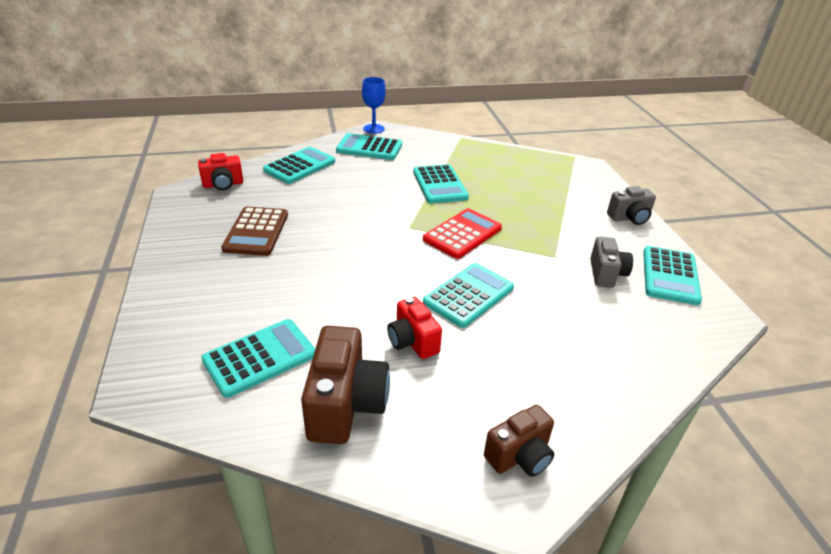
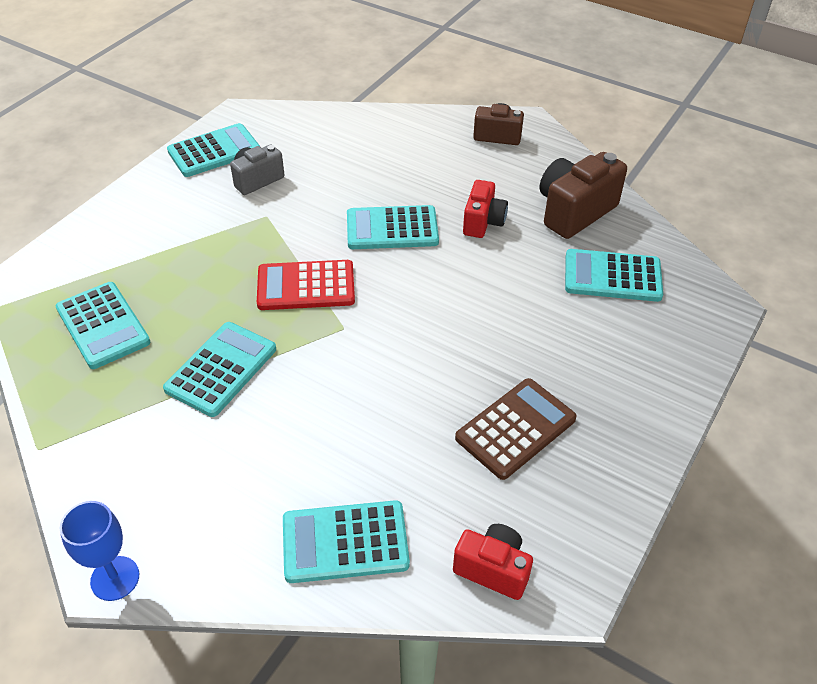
camera: 135 degrees left, 10 degrees up
turquoise calculator [336,133,402,160] -> turquoise calculator moved to [56,282,150,369]
grey camera [607,186,656,225] -> none

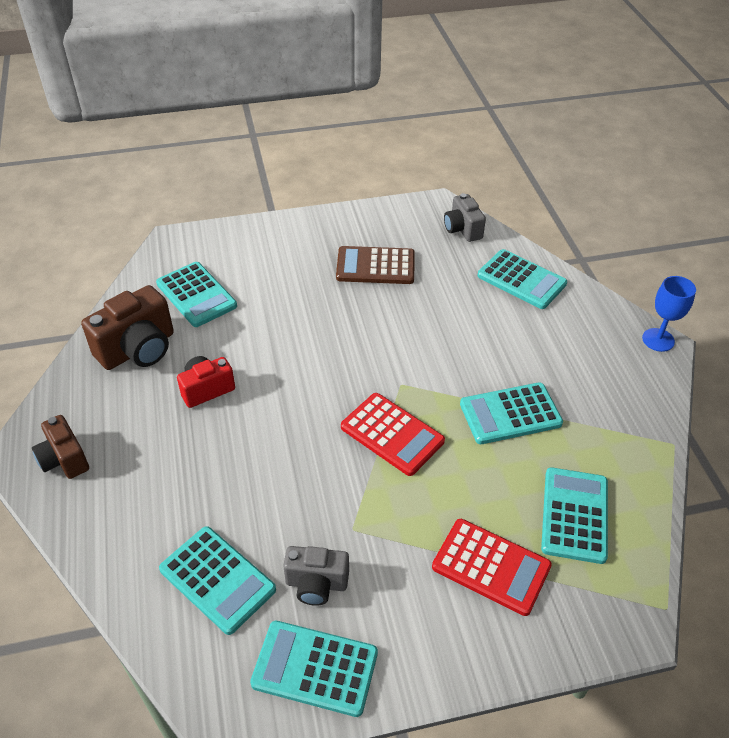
camera: 135 degrees left, 0 degrees up
turquoise calculator [347,205,439,249] -> turquoise calculator moved to [159,526,276,635]
red camera [453,524,533,600] -> grey camera [444,193,486,242]
brown camera [540,152,627,239] -> brown camera turned 45 degrees counterclockwise [81,285,174,370]
none -> red calculator [432,519,552,616]

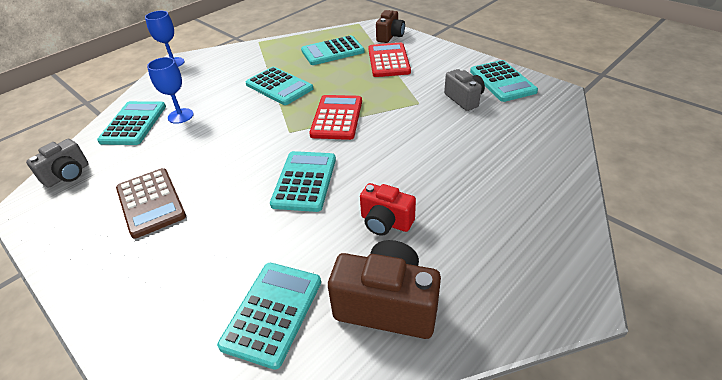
camera: 120 degrees left, 5 degrees down
brown camera [32,415,89,479] -> brown camera moved to [376,10,405,43]
turquoise calculator [159,526,276,635] -> turquoise calculator moved to [270,151,336,212]
none -> blue goblet [147,57,194,124]

